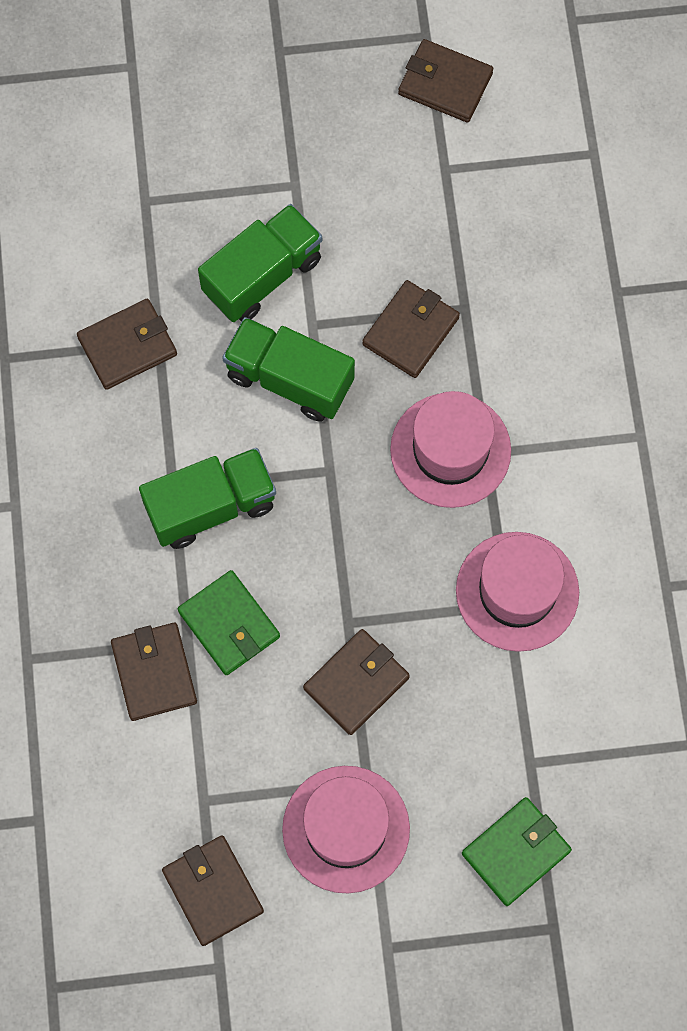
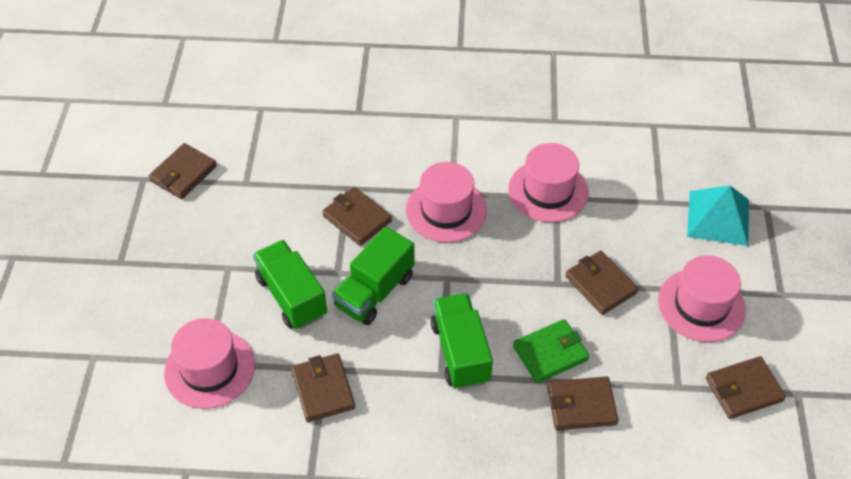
camera: 80 degrees left, 20 degrees down
green wallet [462,797,572,906] -> turquoise pyramid [687,185,749,246]
none -> pink hat [164,318,255,409]

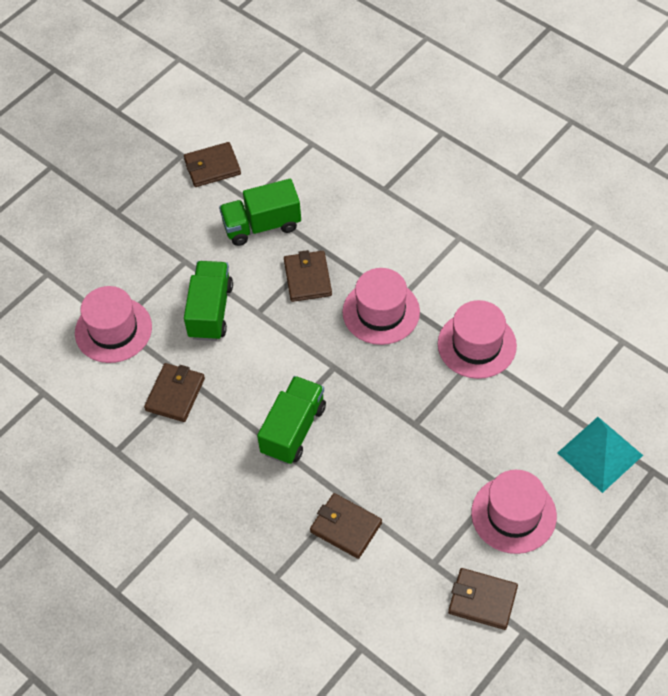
camera: 40 degrees right, 5 degrees up
green truck [332,227,415,325] -> green truck moved to [219,179,301,246]
green wallet [513,319,589,383] -> none
brown wallet [565,251,638,315] -> none

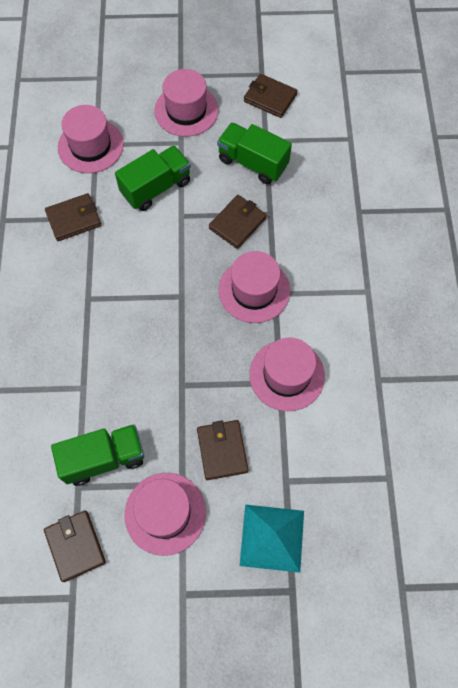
camera: 45 degrees right, 10 degrees up
green truck [257,376,326,464] -> green truck moved to [51,424,144,486]
brown wallet [310,493,382,559] -> brown wallet moved to [197,420,249,480]
none -> pink hat [154,69,219,137]

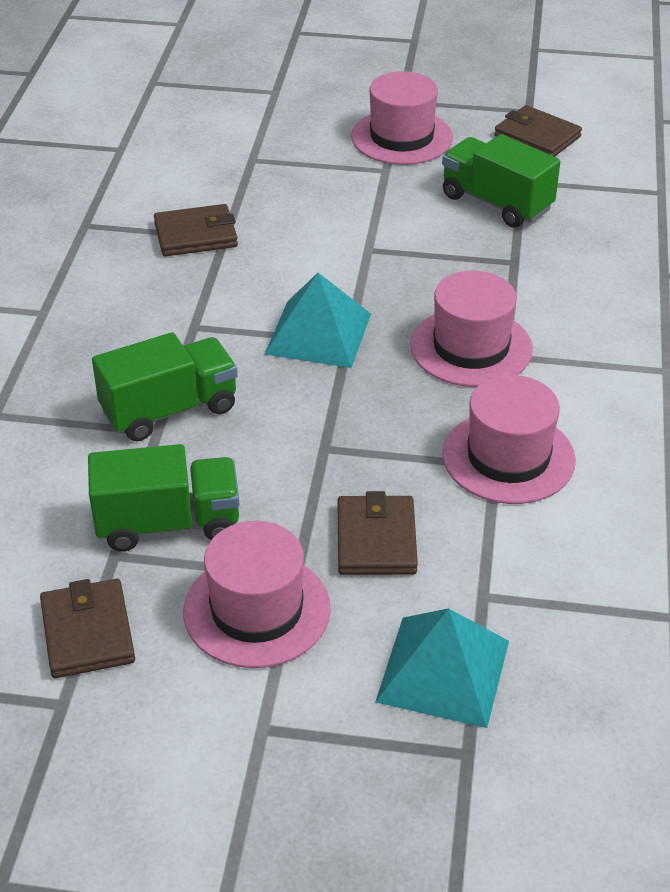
camera: 10 degrees right, 25 degrees down
pink hat [58,105,124,173] -> none
green truck [115,145,191,211] -> green truck moved to [92,332,238,441]
brown wallet [209,195,267,249] -> none
none -> turquoise pyramid [265,273,371,368]

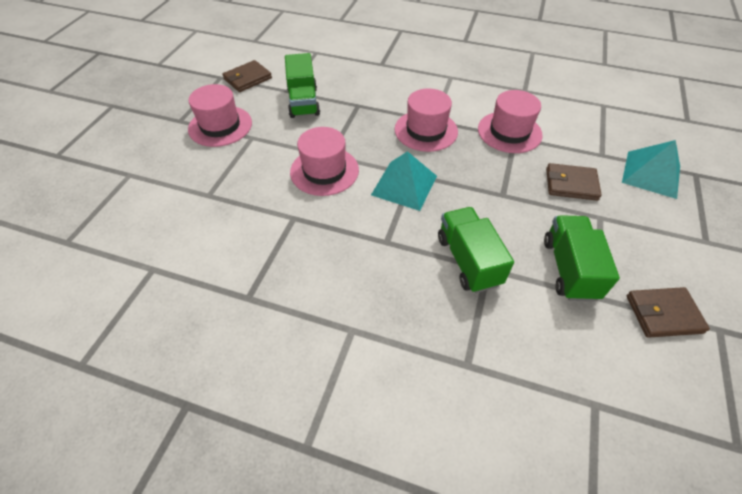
camera: 80 degrees left, 10 degrees up
brown wallet [154,204,238,256] -> none
pink hat [183,521,331,668] -> pink hat moved to [290,127,359,196]
green truck [442,134,560,228] -> green truck turned 60 degrees counterclockwise [285,53,320,118]

